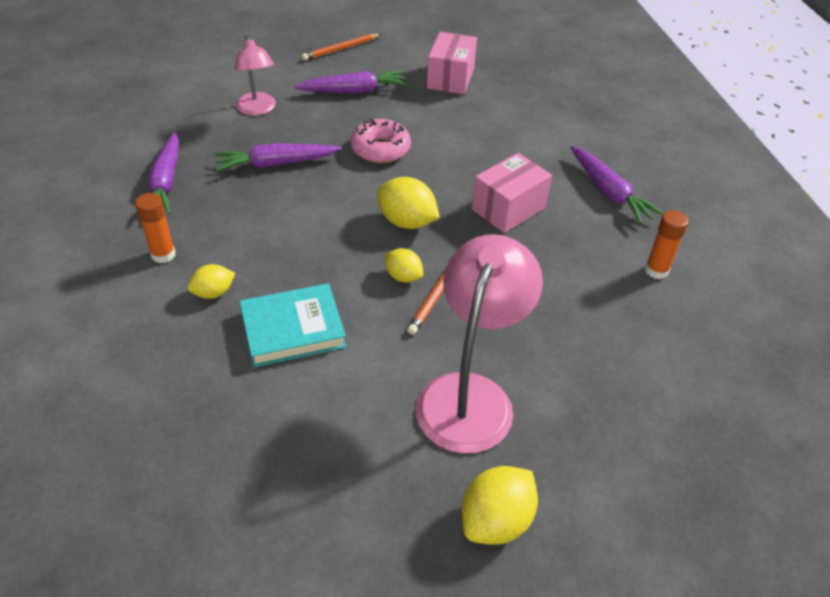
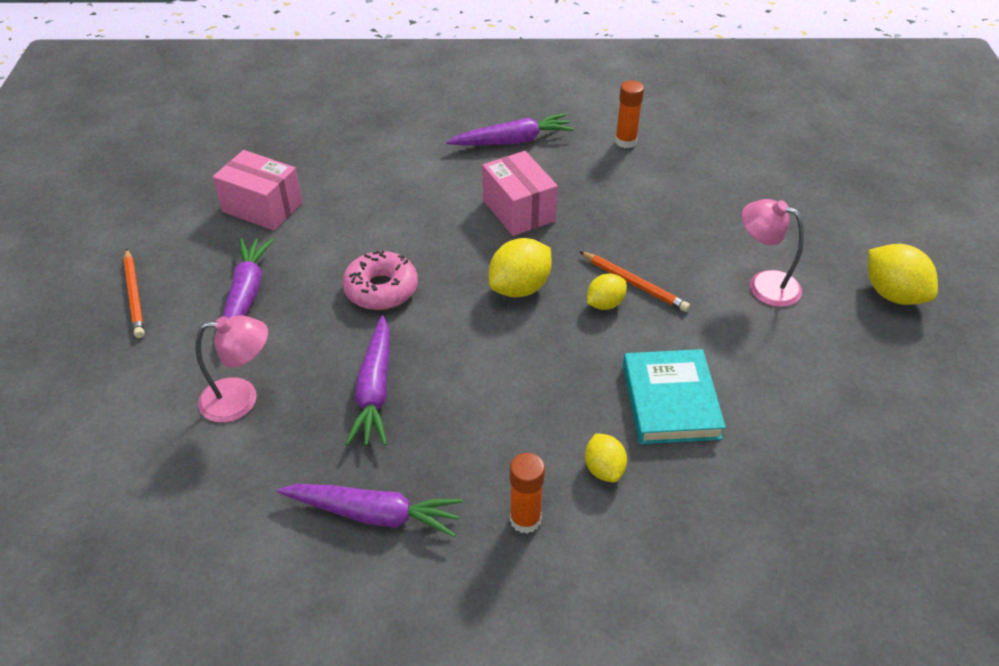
camera: 75 degrees left, 0 degrees up
pink lamp [416,234,543,453] -> pink lamp [742,199,804,307], size x0.58

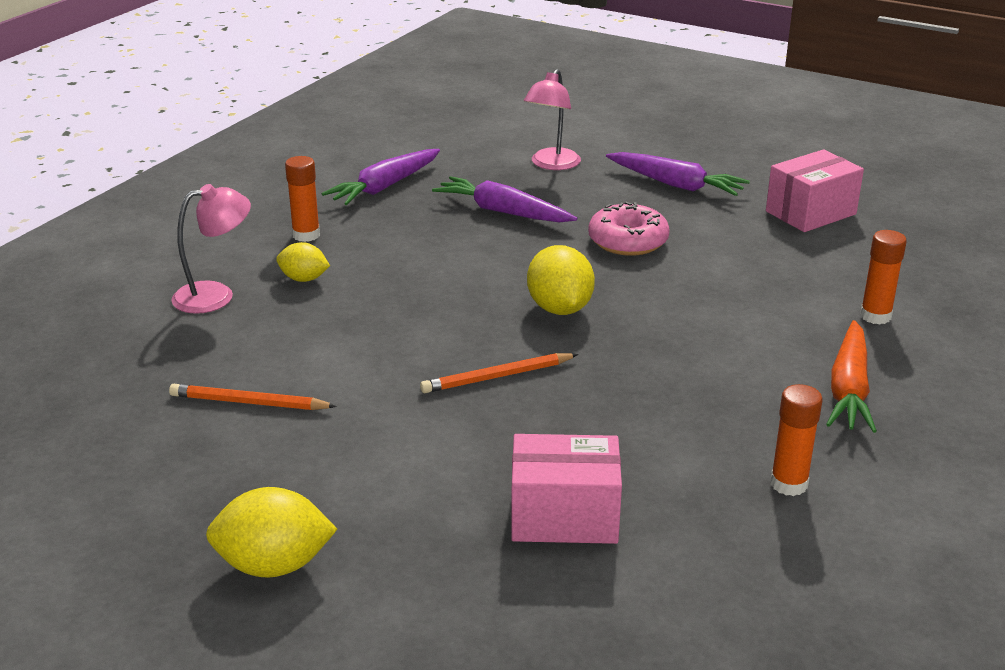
camera: 120 degrees right, 15 degrees down
orange pencil [123,249,144,338] -> orange pencil moved to [169,384,337,410]
purple carrot [446,113,574,145] -> orange carrot [826,320,877,433]
pink box [482,151,558,236] -> pink box moved to [511,434,622,544]
yellow lemon [587,273,627,310] -> none
turquoise book [623,349,726,444] -> none
pink lamp [742,199,804,307] -> pink lamp moved to [171,184,251,314]
none -> orange glue stick [860,230,907,325]

